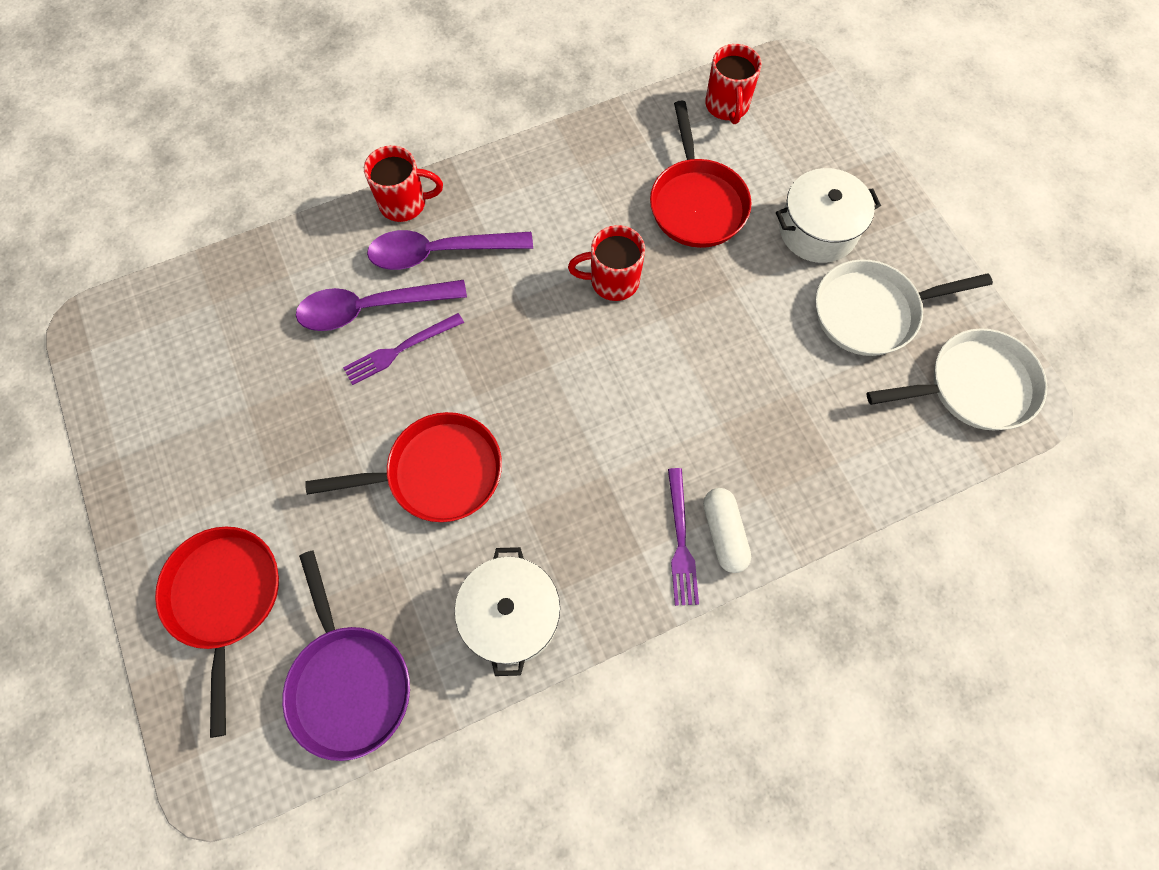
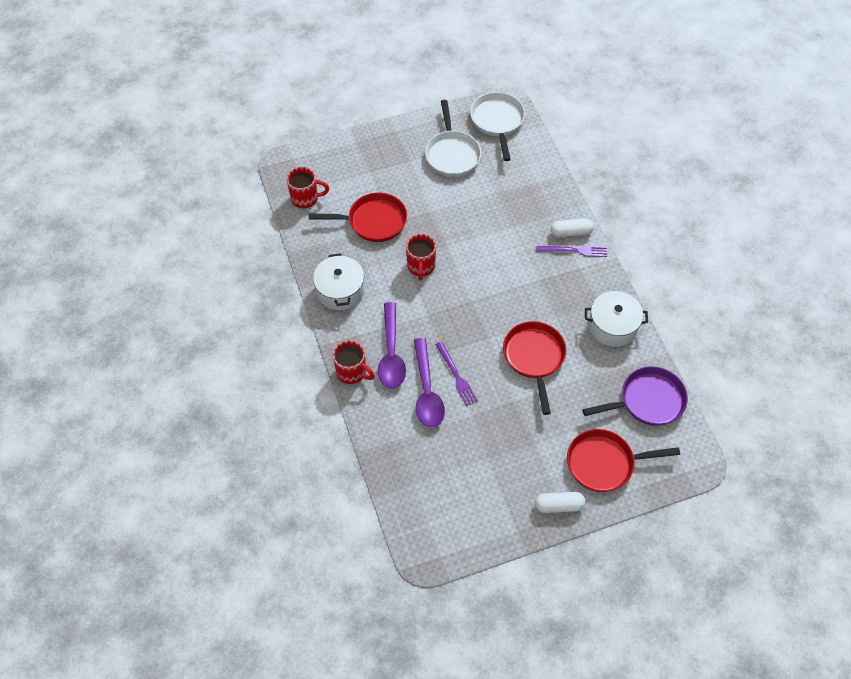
camera: 85 degrees left, 10 degrees down
red mug [364,145,443,222] -> red mug turned 120 degrees clockwise [333,340,375,384]
white pot [776,168,881,263] -> white pot moved to [313,253,364,310]
none -> white capsule [535,492,586,513]

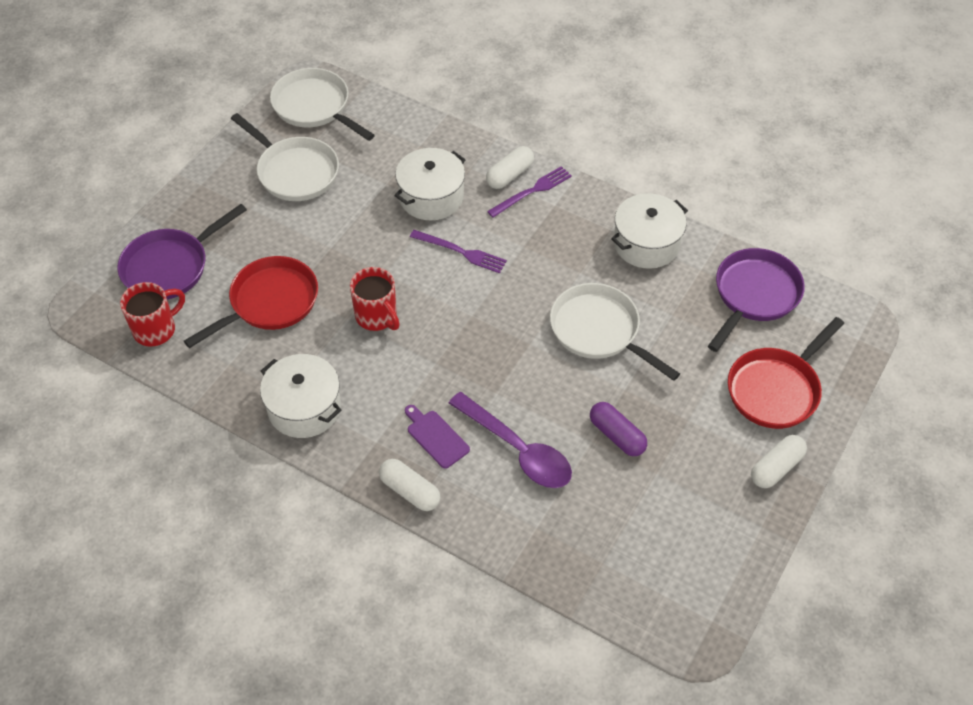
camera: 40 degrees left, 5 degrees down
red mug [333,340,375,384] -> white capsule [379,459,440,511]
purple spoon [378,302,406,388] -> purple cutting board [405,405,470,469]
purple fork [435,341,478,406] -> purple fork moved to [410,230,507,273]
red pan [503,321,566,415] -> white pan [550,283,680,381]
none -> purple pan [117,204,247,299]
none -> white pot [394,148,466,220]
none -> purple capsule [590,402,647,456]

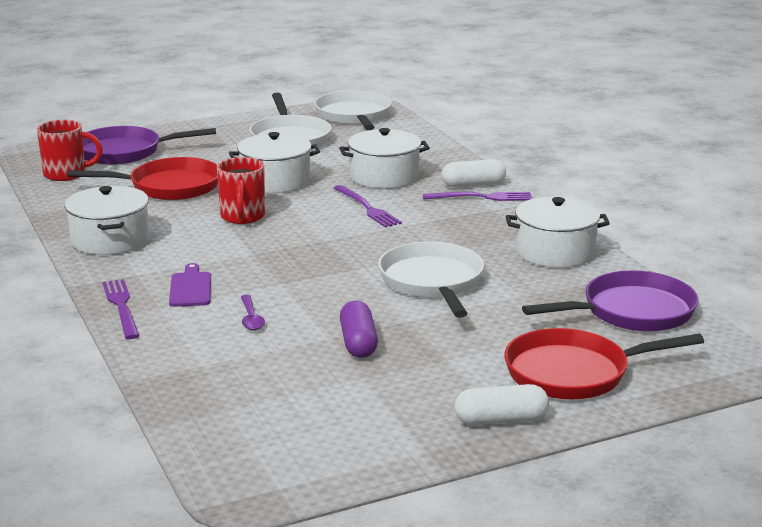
camera: 35 degrees right, 30 degrees down
white capsule [379,459,440,511] -> purple fork [103,279,139,339]
purple spoon [449,392,572,488] -> purple spoon [241,295,265,330], size x0.46
none -> white pot [229,132,320,193]

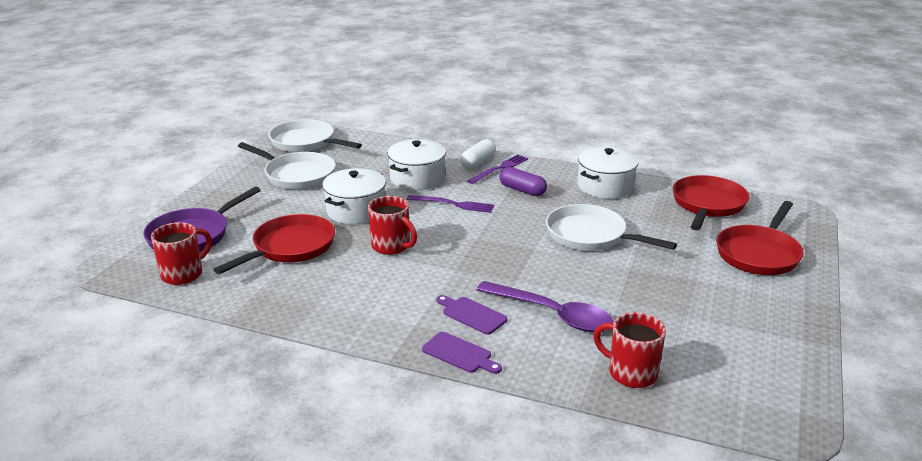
camera: 45 degrees left, 5 degrees up
white pot [65,186,150,255] -> none
purple fork [103,279,139,339] -> purple cutting board [422,332,502,374]
purple spoon [241,295,265,330] -> purple spoon [476,281,613,332], size x2.19
purple capsule [340,301,378,358] -> purple capsule moved to [499,167,547,196]
white capsule [454,384,549,425] -> none
purple pan [522,270,698,332] -> red pan [673,175,749,230]
none -> red mug [593,312,666,388]

